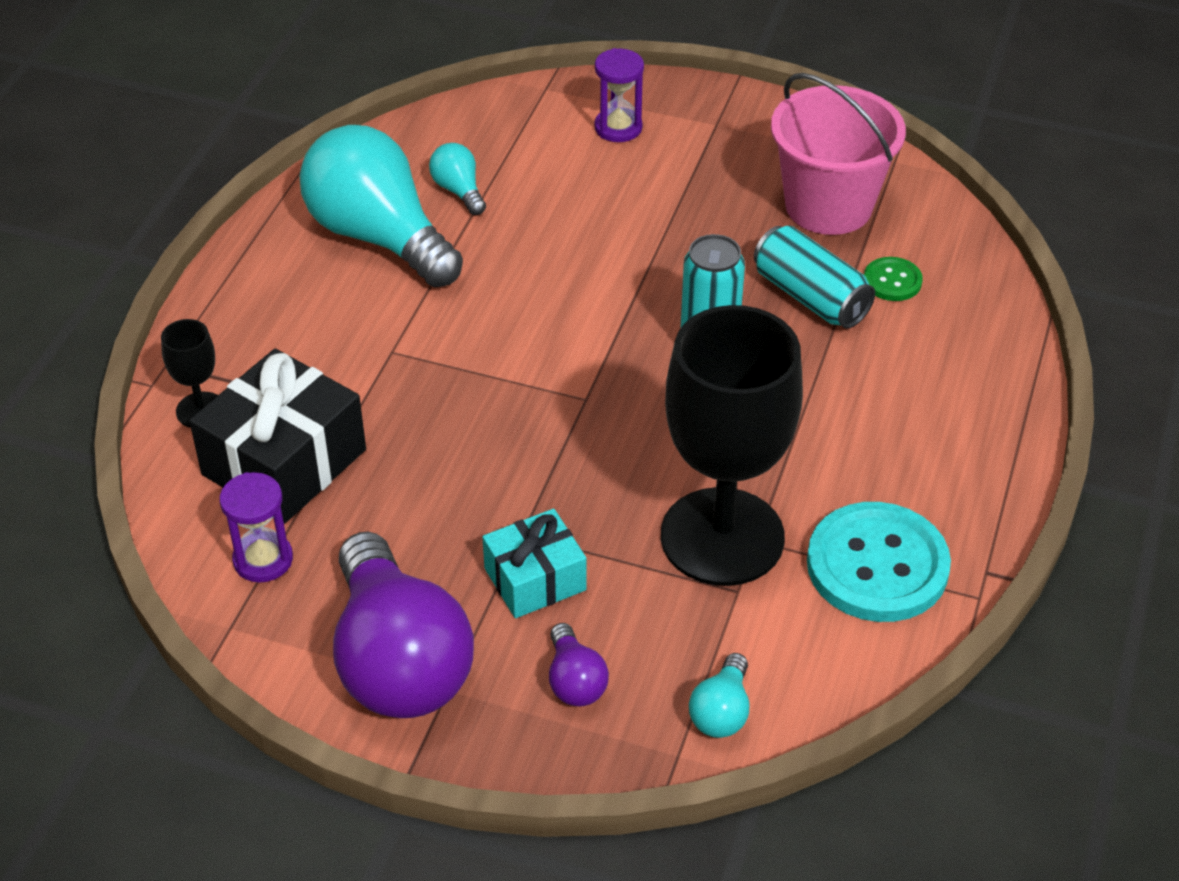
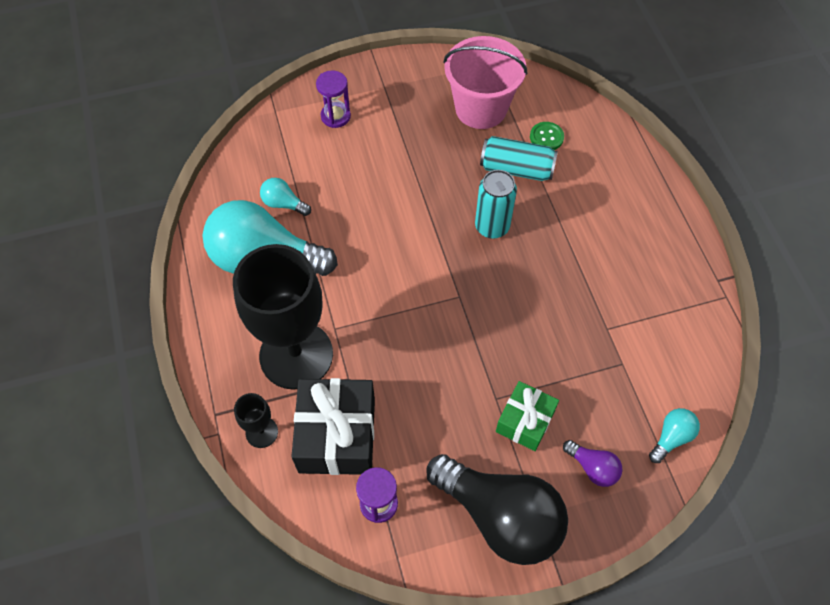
camera: 35 degrees left, 15 degrees up
purple light bulb [333,532,474,718] -> black light bulb [426,454,568,565]
turquoise gift [482,509,587,618] -> green gift [496,381,559,451]
black goblet [661,305,803,586] -> black goblet moved to [233,244,333,390]
turquoise light bulb [689,653,749,738] -> turquoise light bulb turned 120 degrees counterclockwise [649,408,700,463]
turquoise button [807,502,951,622] -> none

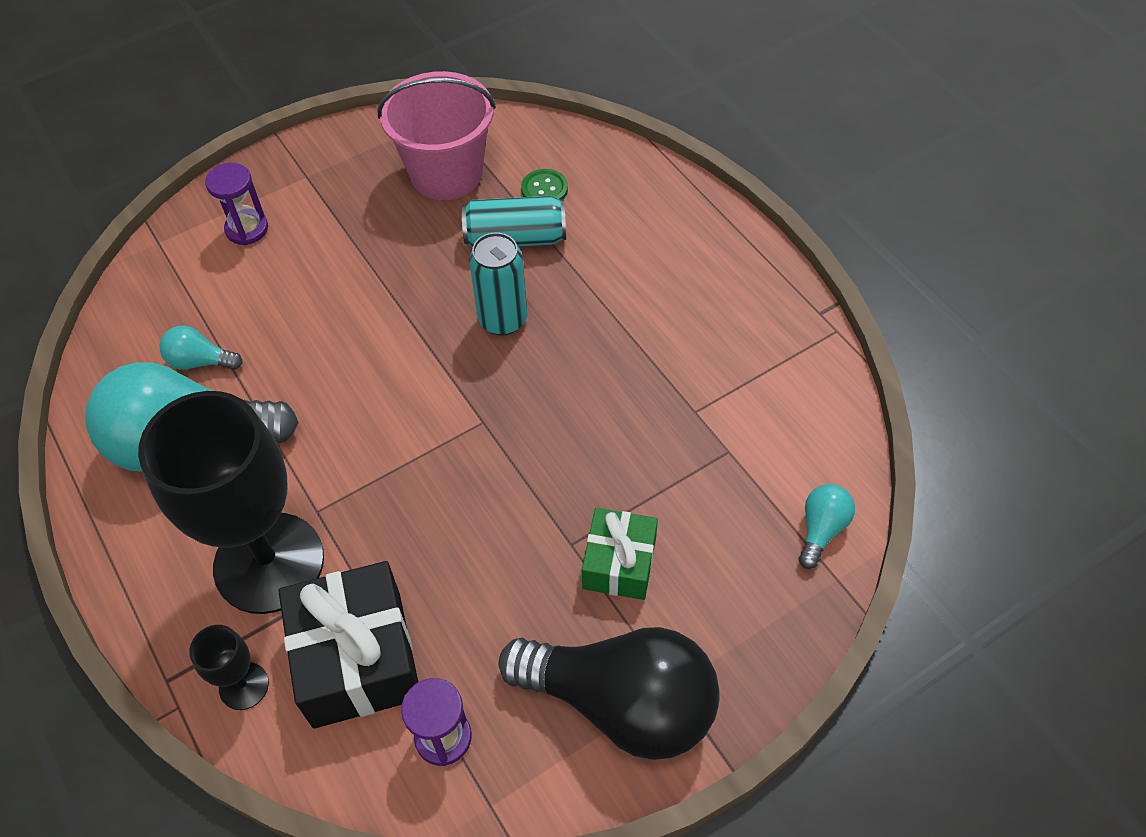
camera: 15 degrees left, 5 degrees down
purple light bulb [563,440,623,487] -> none

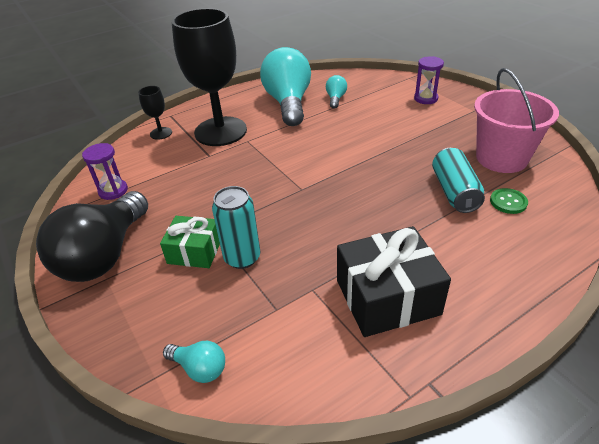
camera: 90 degrees right, 15 degrees down
black gift [278,561,418,729] -> black gift moved to [337,226,451,337]
turquoise can [469,232,527,335] -> turquoise can moved to [212,186,260,269]

